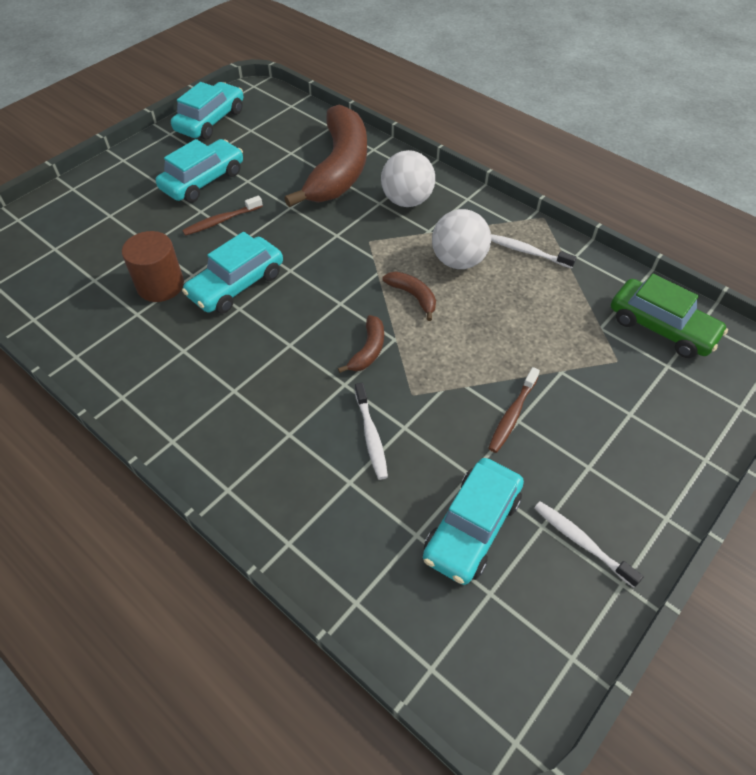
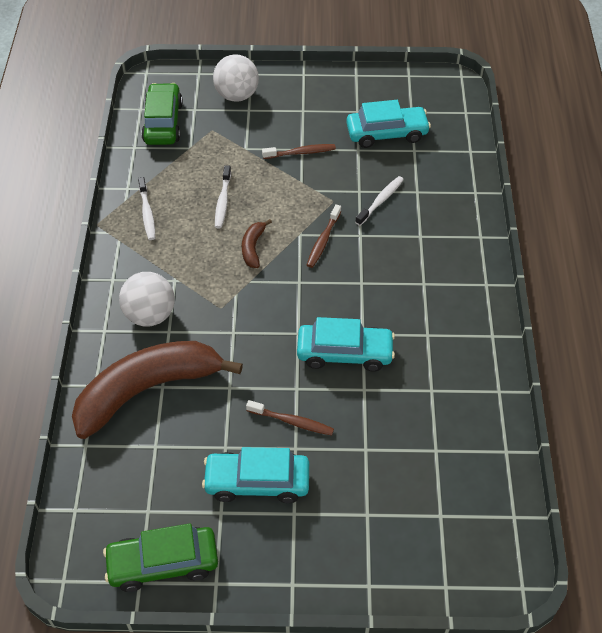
camera: 130 degrees left, 0 degrees up
brown cylinder [122,231,184,302] -> none
turquoise car [171,82,243,139] -> green car [103,523,218,592]
brown banana [338,315,384,373] -> brown toothbrush [307,204,341,268]
white ball [432,209,491,269] -> white ball moved to [213,54,259,102]
white toothbrush [534,501,644,588] -> white toothbrush moved to [215,165,231,228]

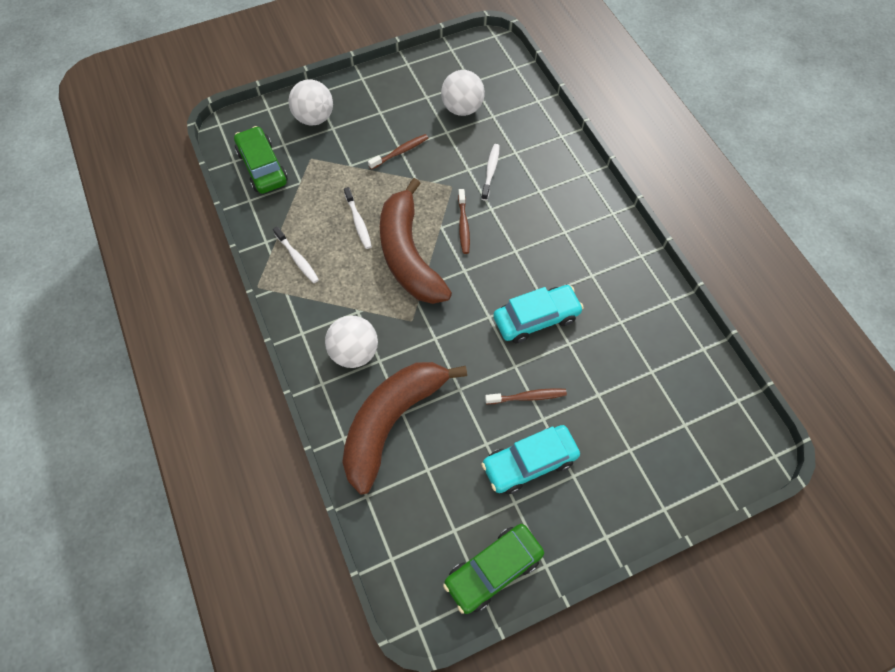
camera: 25 degrees left, 10 degrees up
brown banana [242,219,272,268] -> brown banana [380,178,452,304], size x2.48
turquoise car [346,100,431,148] -> white ball [441,70,485,116]

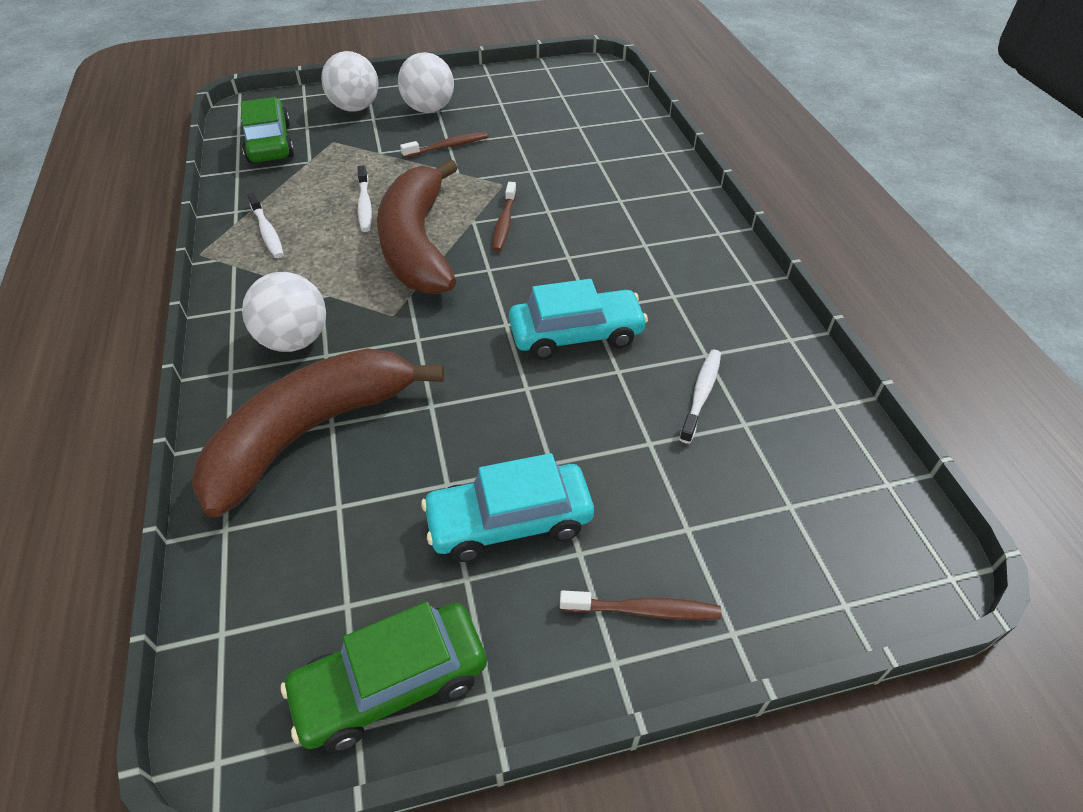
camera: 10 degrees right, 15 degrees down
white ball [441,70,485,116] -> white ball moved to [398,52,454,113]
white toothbrush [481,144,500,201] -> white toothbrush moved to [679,350,721,444]
brown toothbrush [485,388,567,404] -> brown toothbrush moved to [560,590,722,620]

